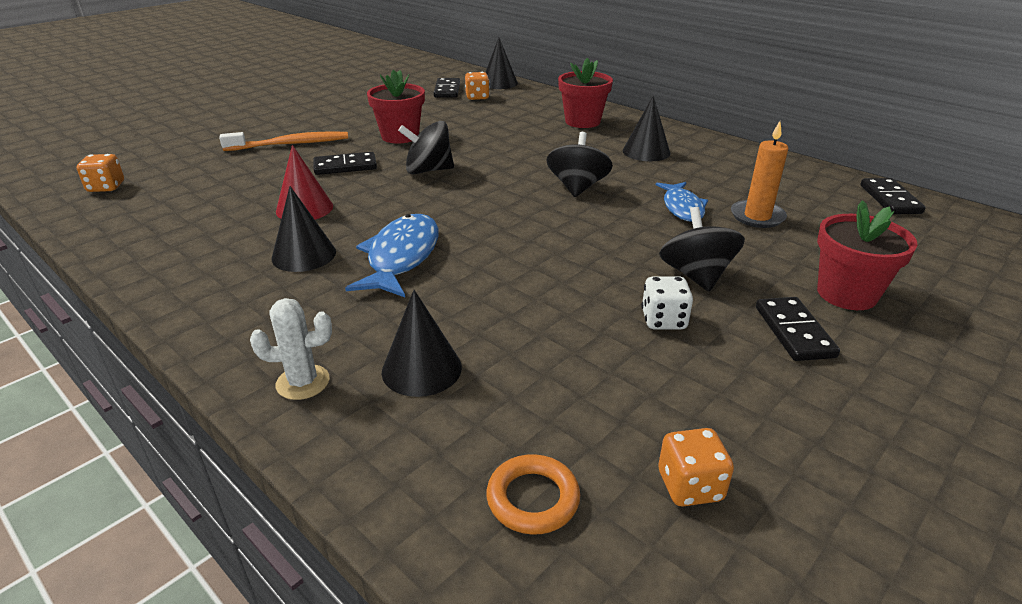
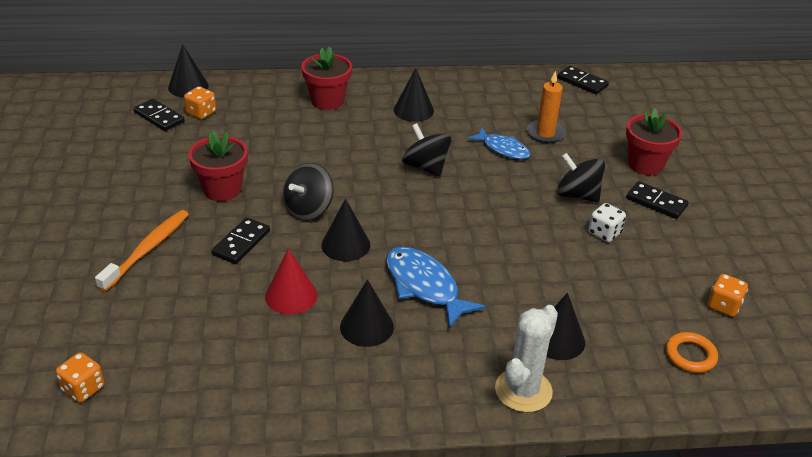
camera: 50 degrees left, 5 degrees up
white cactus [250,298,332,400] -> white cactus [495,305,558,412], size x1.56
none -> black cone [322,199,370,261]

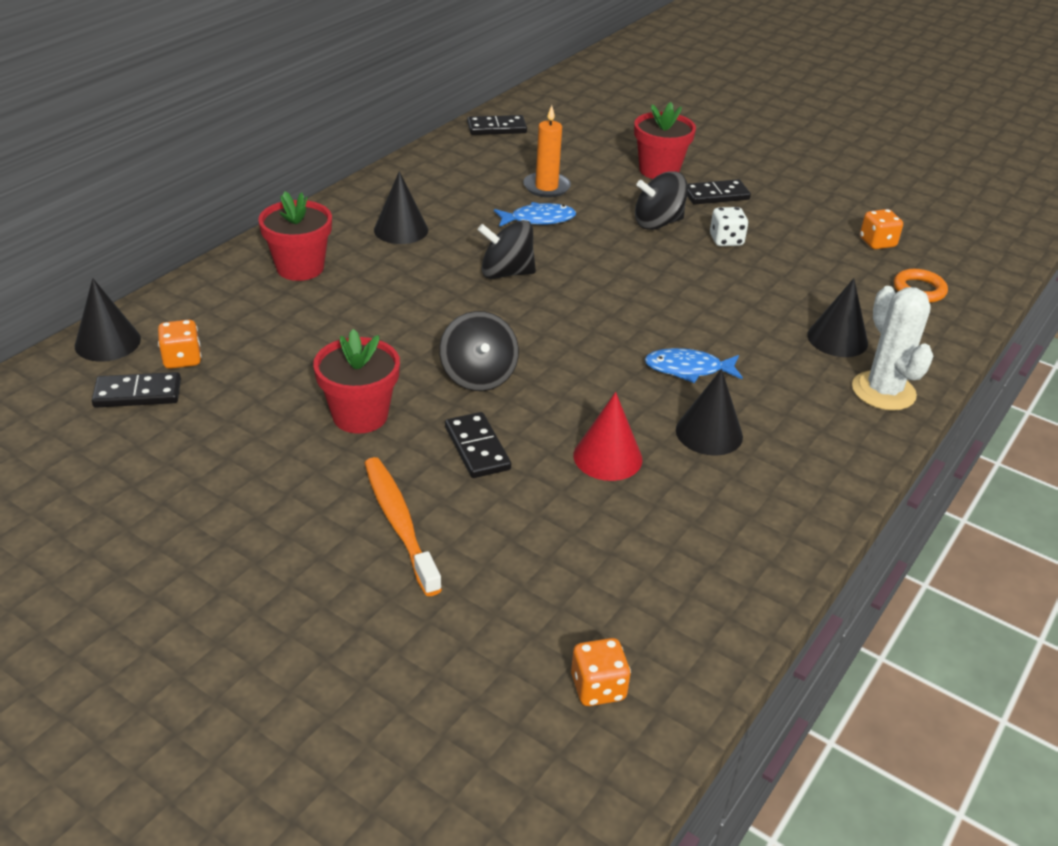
camera: 50 degrees left, 0 degrees up
black cone [322,199,370,261] -> none
blue fish [386,247,486,329] -> blue fish [645,348,743,383], size x0.66

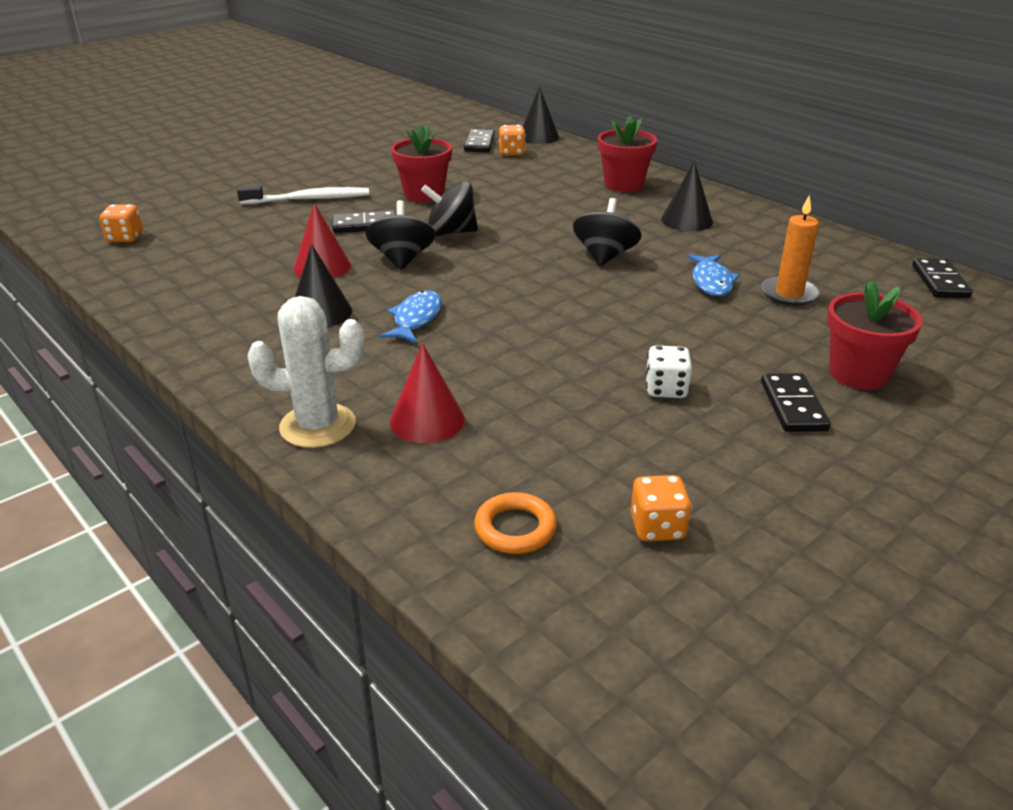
camera: 105 degrees right, 5 degrees down
orange toothbrush [364,457,442,596] -> white toothbrush [237,185,369,204]
black spinning top [635,171,688,230] -> black spinning top moved to [365,200,436,270]
black cone [807,278,868,357] -> red cone [390,343,465,443]

